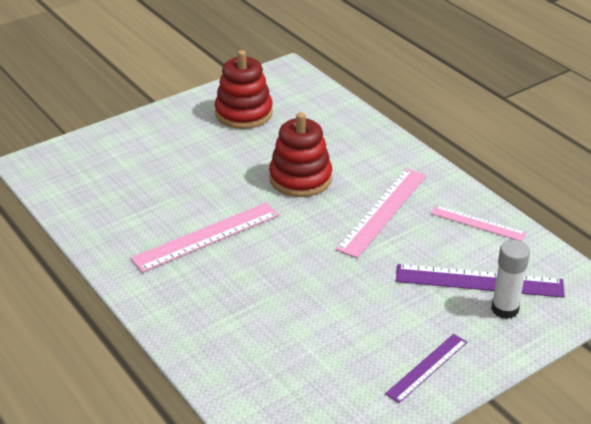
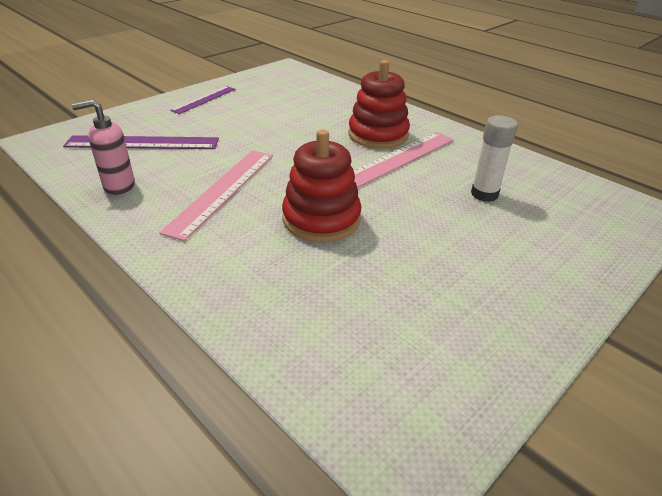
camera: 170 degrees right, 0 degrees up
red stacking toy [215,50,273,129] -> red stacking toy moved to [348,60,410,149]
pink ruler [431,205,527,241] -> pink soap dispenser [72,100,135,195]
white glue stick [491,240,530,319] -> white glue stick moved to [471,115,518,202]

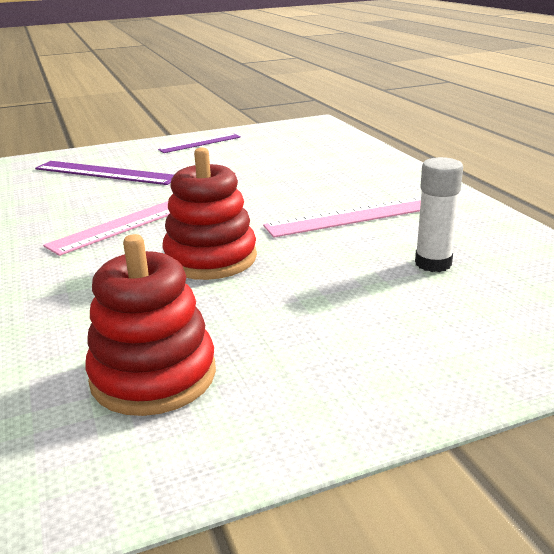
camera: 25 degrees right, 10 degrees down
pink soap dispenser [72,100,135,195] -> none
red stacking toy [348,60,410,149] -> red stacking toy moved to [85,234,216,416]

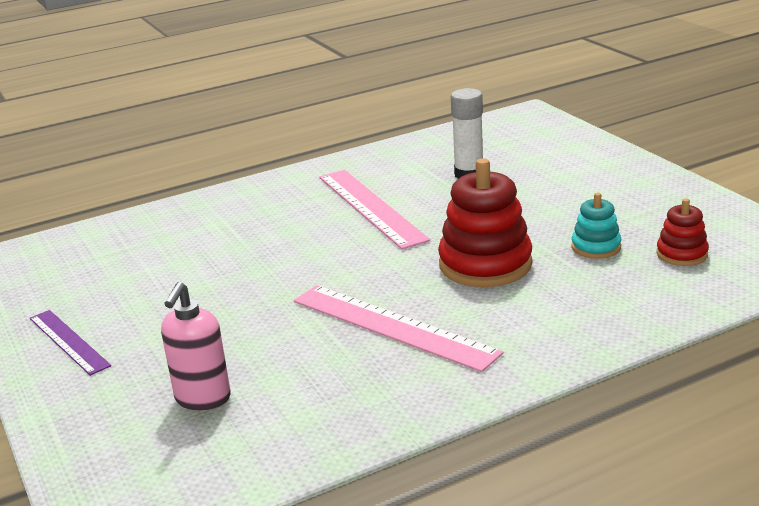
camera: 95 degrees left, 0 degrees up
purple ruler [35,161,174,185] -> pink soap dispenser [161,282,231,411]
red stacking toy [85,234,216,416] -> red stacking toy [656,198,709,266], size x0.53
none -> turquoise stacking toy [571,193,622,259]

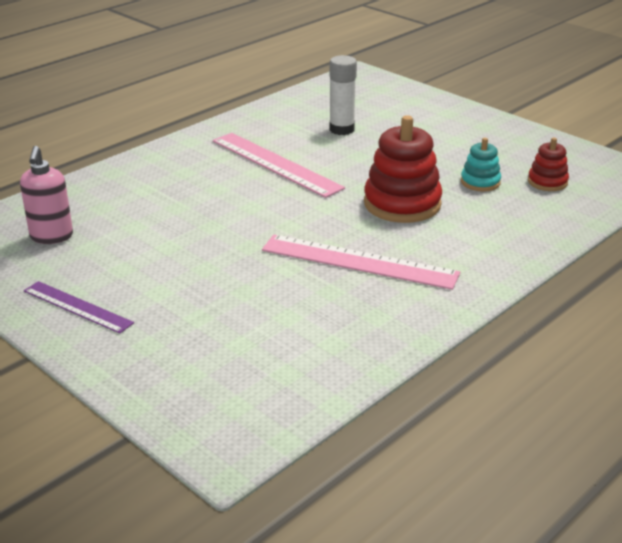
camera: 20 degrees left, 5 degrees up
pink soap dispenser [161,282,231,411] -> pink soap dispenser moved to [20,146,73,244]

